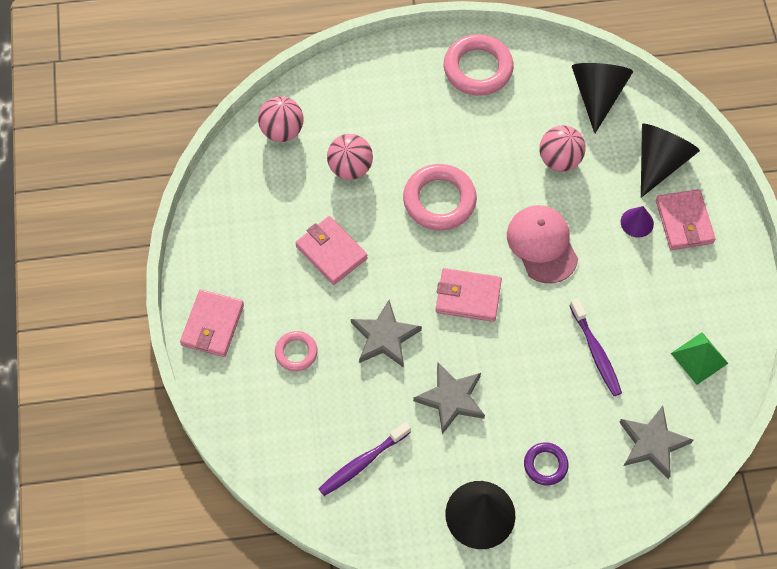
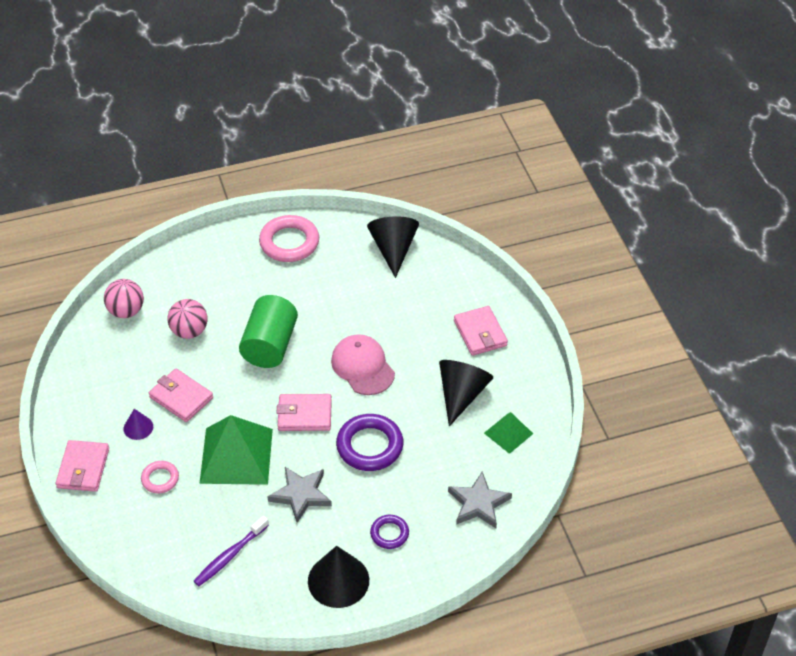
camera: 10 degrees left, 15 degrees down
grey star [351,300,422,368] -> green pyramid [199,415,273,485]
pink ring [403,164,477,230] -> green cylinder [239,295,298,368]
pink ball [539,126,586,171] -> none
purple toothbrush [569,298,622,396] -> none
purple cone [621,206,654,238] -> purple cone moved to [124,409,153,440]
black cone [641,124,700,198] -> black cone moved to [439,360,493,427]
none -> purple ring [336,414,403,471]

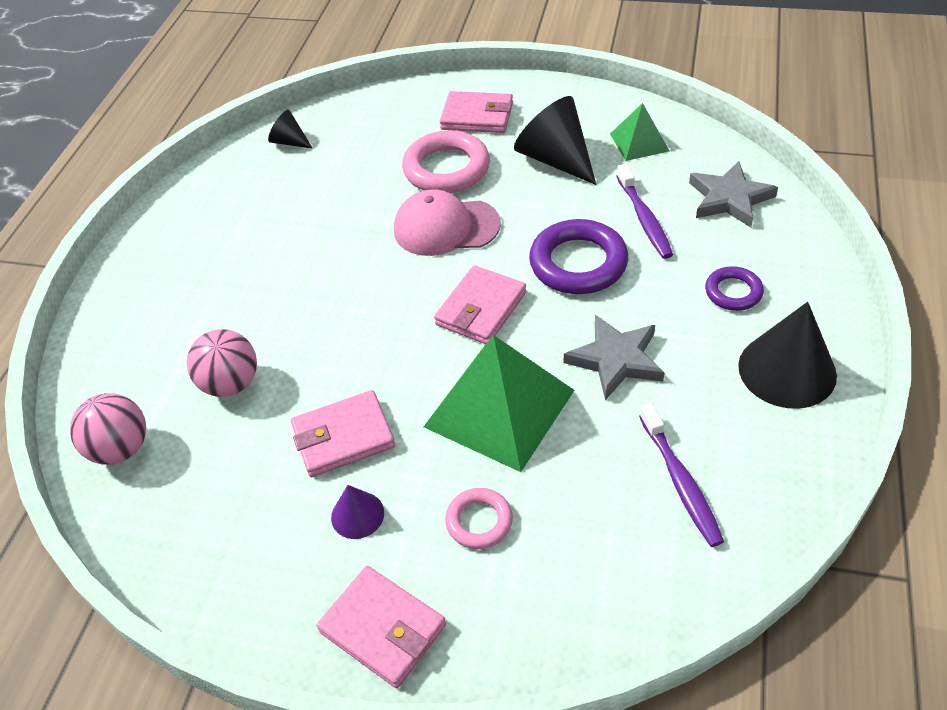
camera: 55 degrees left, 0 degrees up
green cylinder [239,295,298,368] -> none
pink ring [259,215,319,262] -> pink ring moved to [402,130,490,193]
black cone [367,216,419,278] -> black cone [268,110,313,149], size x0.52
none -> purple toothbrush [616,164,673,259]

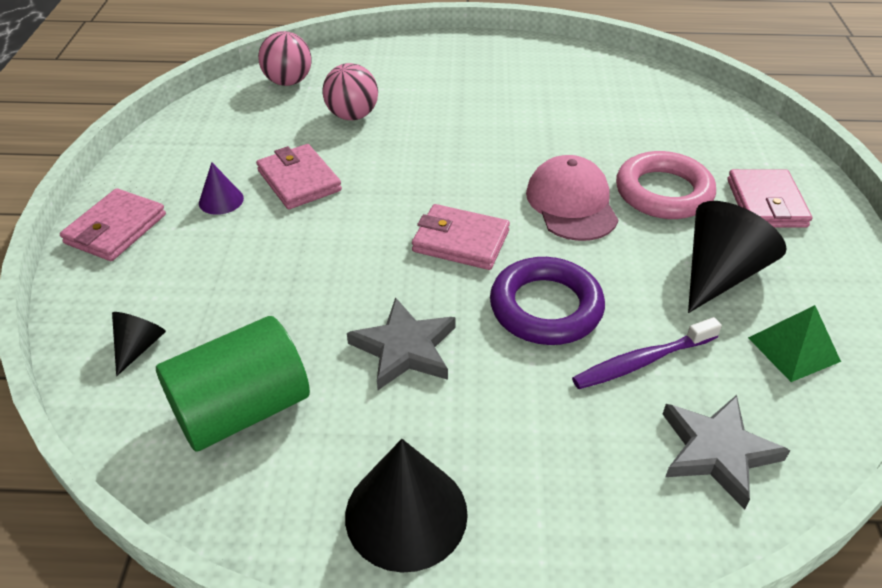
camera: 75 degrees right, 5 degrees down
black cone [268,110,313,149] -> black cone moved to [112,312,166,376]
green pyramid [424,335,574,472] -> none
pink ring [445,488,513,549] -> none
purple toothbrush [639,403,724,547] -> green cylinder [156,316,310,452]
purple ring [705,266,764,311] -> none

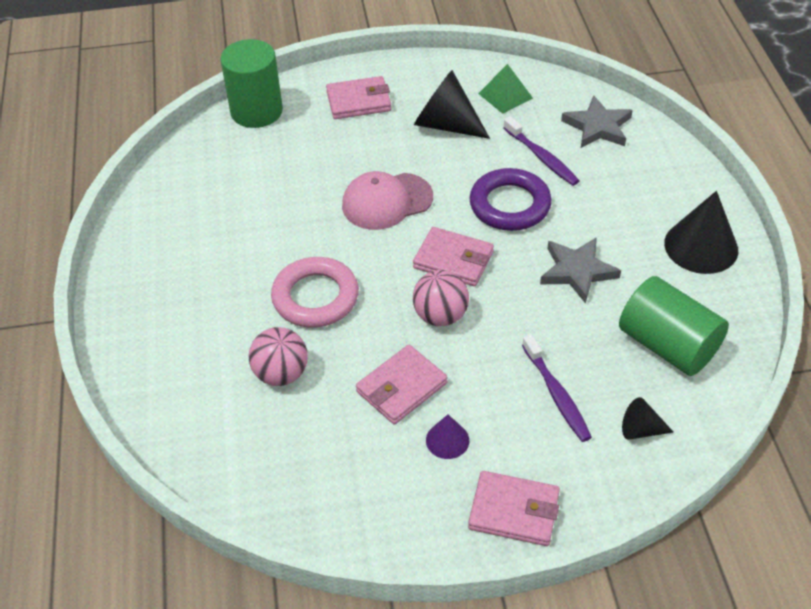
camera: 100 degrees left, 5 degrees up
pink ball [258,31,312,86] -> pink ball moved to [413,270,469,326]
pink wallet [412,204,510,270] -> pink wallet turned 75 degrees counterclockwise [413,227,494,286]
pink ring [616,151,716,219] -> pink ring moved to [271,257,359,328]
none -> green cylinder [220,39,283,128]
none -> purple toothbrush [522,334,592,442]

